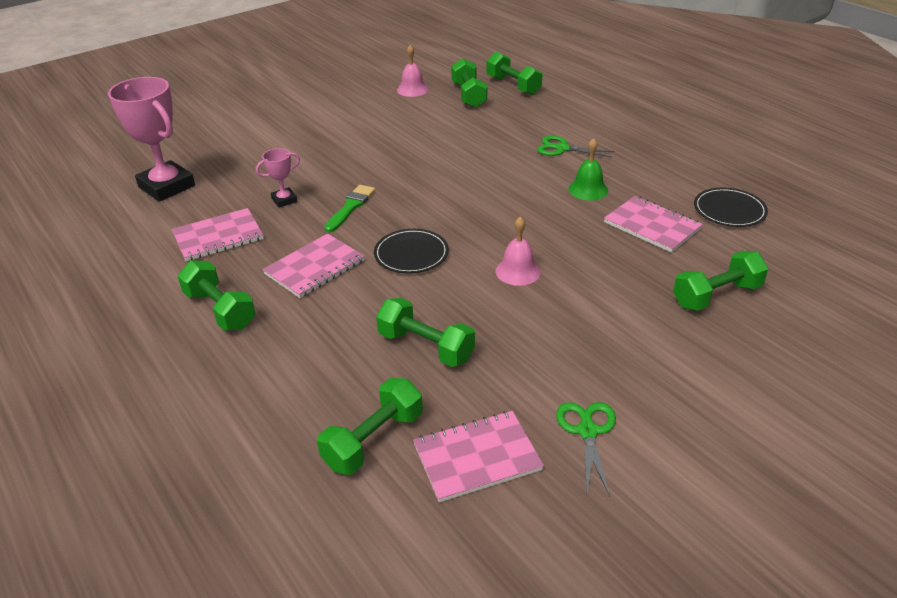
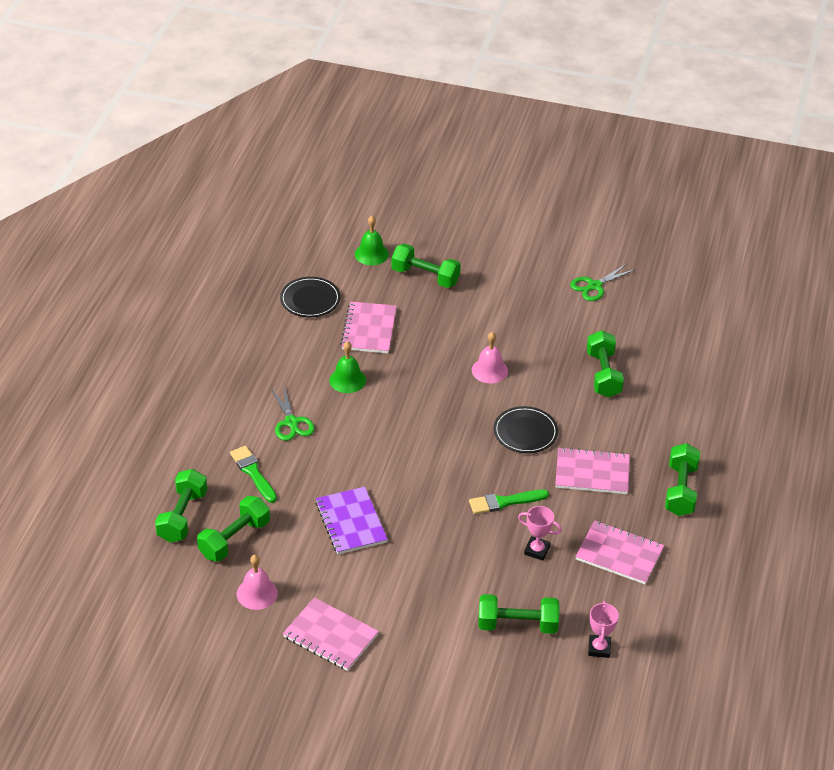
camera: 130 degrees left, 5 degrees up
pink trophy [108,77,195,202] -> pink trophy [588,601,619,658], size x0.48
green dumbbell [317,378,423,475] -> green dumbbell moved to [478,594,560,634]
pink notebook [413,411,544,502] -> pink notebook moved to [283,597,379,671]
none -> green brush [230,446,277,503]
none -> purple notebook [315,487,388,554]
none -> green bell [355,216,389,265]

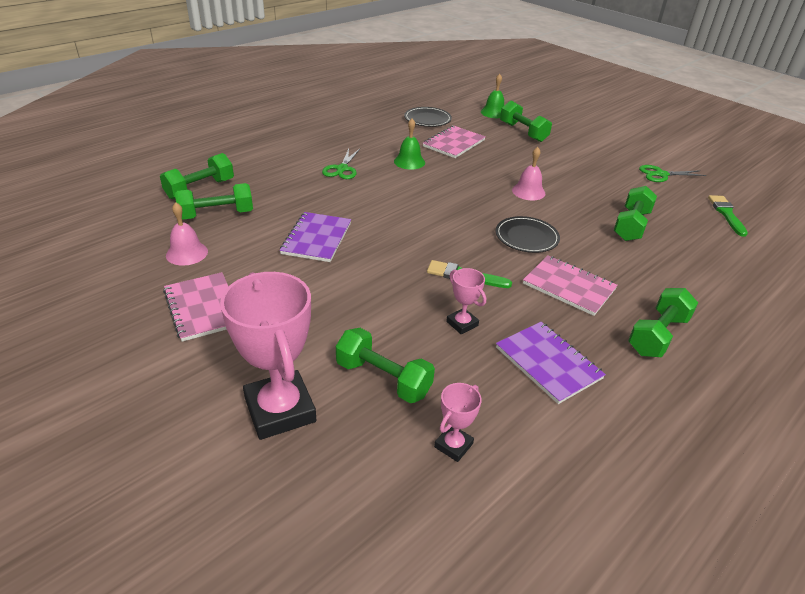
camera: 30 degrees right, 5 degrees down
green brush [230,446,277,503] -> green brush moved to [708,195,748,237]
pink notebook [575,520,664,585] -> purple notebook [496,322,606,404]
none -> pink trophy [220,272,317,440]

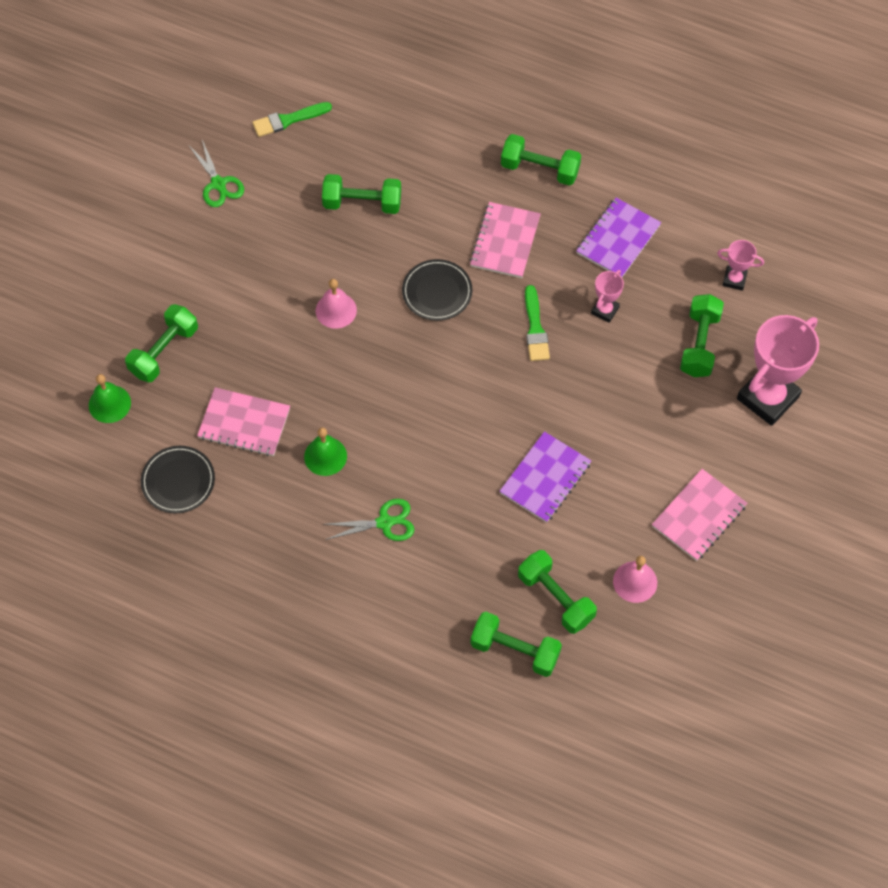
camera: 110 degrees left, 25 degrees up
purple notebook [280,212,351,262] -> purple notebook turned 45 degrees counterclockwise [499,431,591,523]

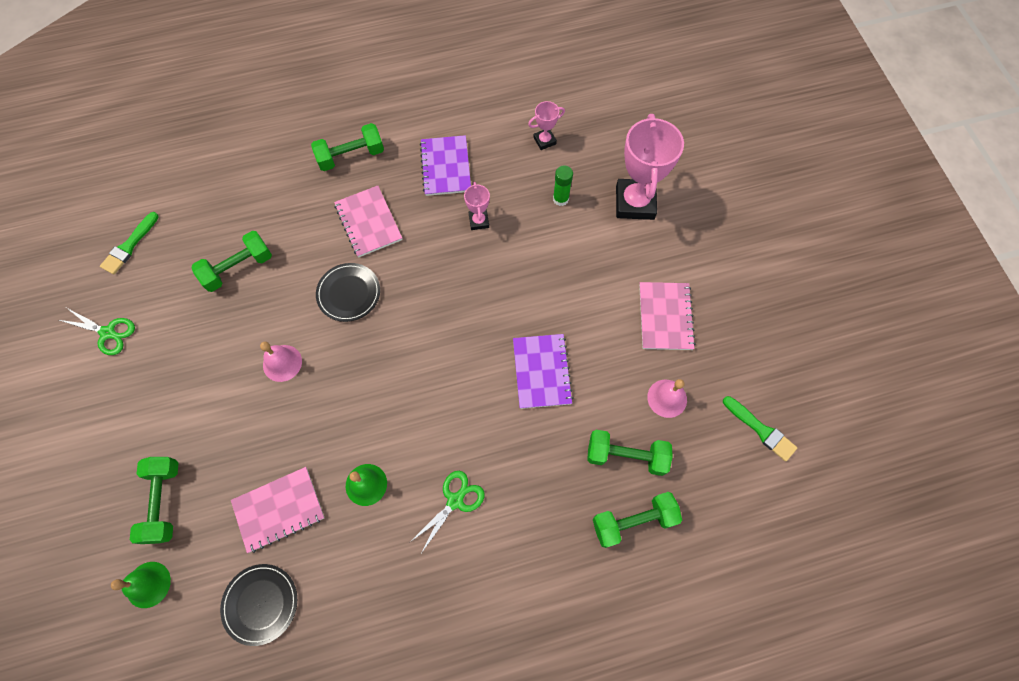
camera: 40 degrees left, 5 degrees up
green brush [525,285,550,361] -> green brush moved to [723,396,797,461]
green dumbbell [680,294,724,377] -> green glue stick [553,165,573,206]

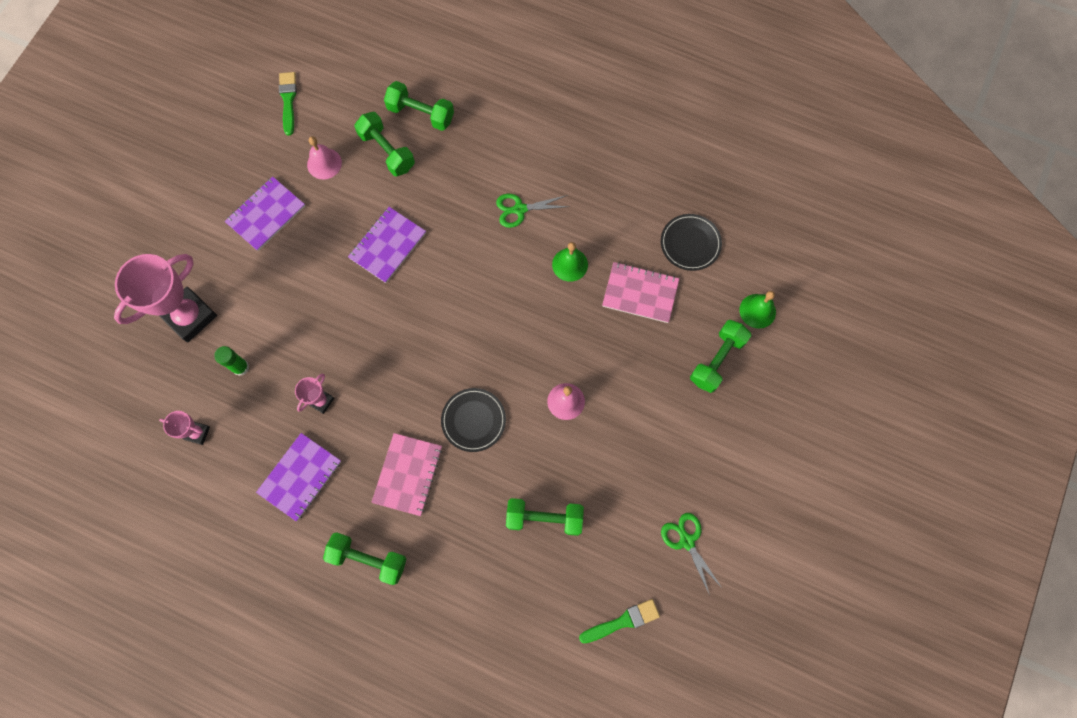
camera: 140 degrees left, 5 degrees up
pink notebook [639,282,695,350] -> purple notebook [225,176,305,251]

